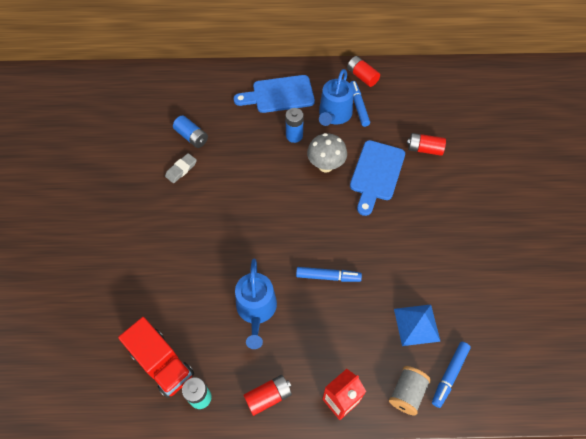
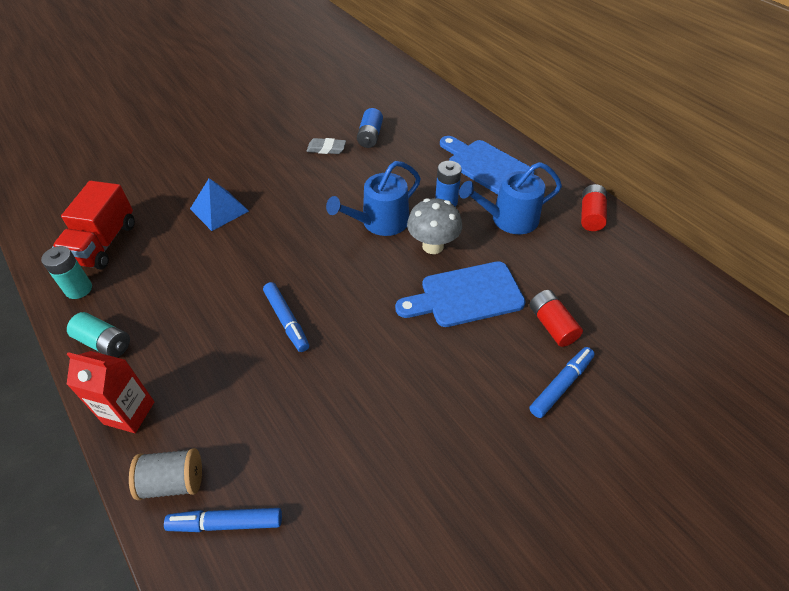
camera: 55 degrees right, 10 degrees down
blue watering can [235,258,277,349] -> blue watering can moved to [326,161,421,236]
red battery [244,375,292,416] -> turquoise battery [67,312,130,357]
blue marker [350,81,370,127] -> blue marker moved to [529,347,595,418]
blue pyramid [394,304,441,346] -> blue pyramid moved to [190,178,249,231]

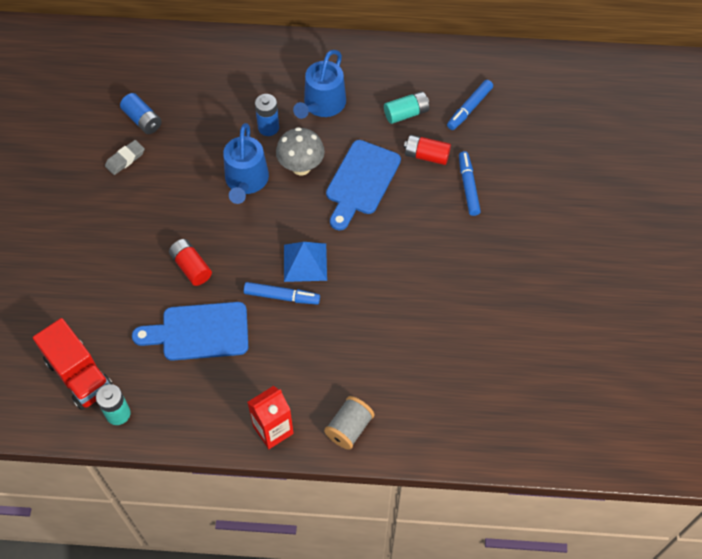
camera: 50 degrees left, 10 degrees up
turquoise battery [67,312,130,357] -> turquoise battery moved to [384,91,429,124]
blue marker [164,508,282,532] -> blue marker moved to [447,80,493,130]
blue pyramid [190,178,249,231] -> blue pyramid moved to [284,242,327,282]
blue cutting board [440,136,534,194] -> blue cutting board moved to [132,302,248,361]
red battery [581,184,607,231] -> red battery moved to [169,239,212,286]

